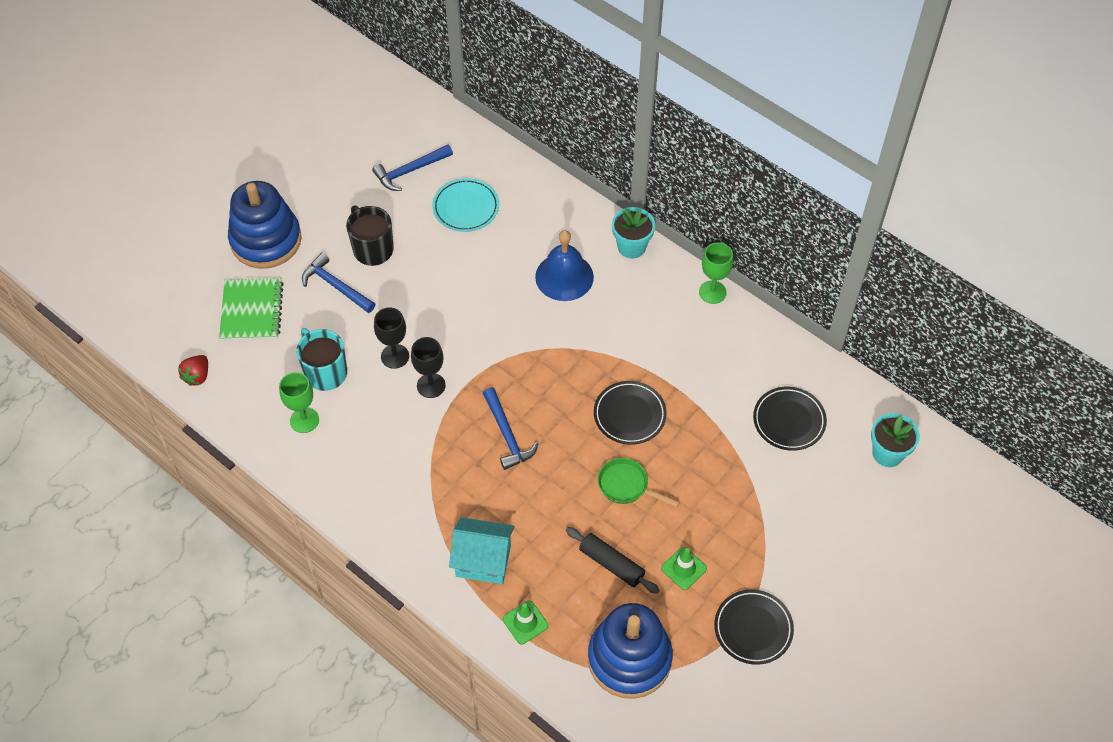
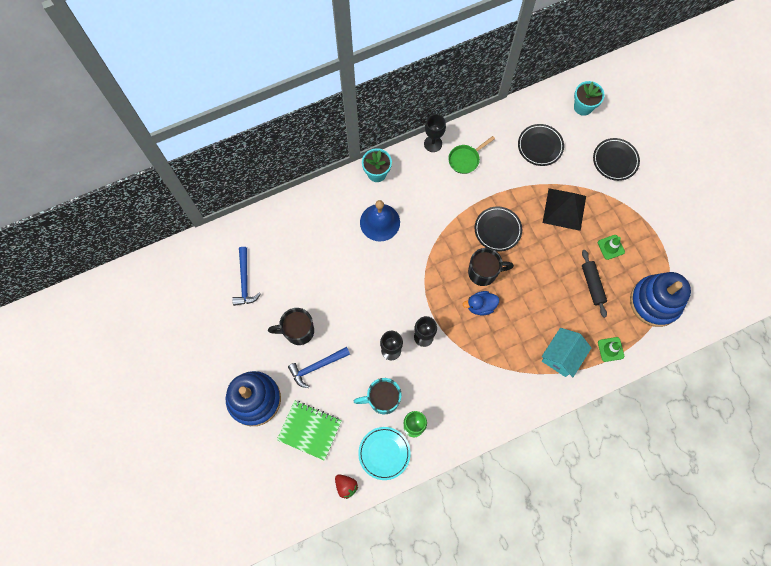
camera: 65 degrees left, 15 degrees up
turquoise plate [432,178,499,232] -> turquoise plate moved to [358,427,411,480]
blue hammer [483,387,539,470] -> blue duck [463,291,499,316]
black rolling pin [566,527,660,594] -> black rolling pin turned 75 degrees counterclockwise [582,250,607,318]
green pan [598,458,680,507] -> green pan moved to [448,136,495,174]
green goblet [699,242,733,304] -> black goblet [424,114,446,152]
black plate [714,589,794,665] -> black plate moved to [593,138,640,181]
none -> black mug [468,248,514,286]
none -> black pyramid [543,188,586,231]

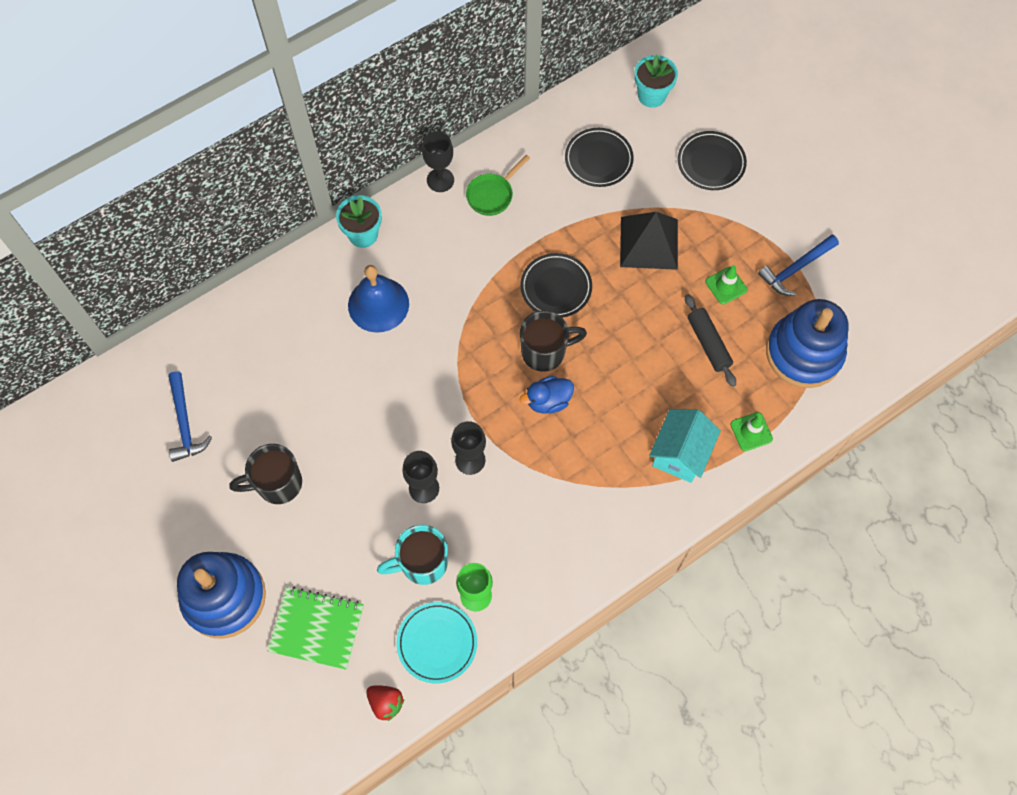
camera: 10 degrees left, 5 degrees down
blue hammer [288,347,350,388] -> blue hammer moved to [758,235,839,296]

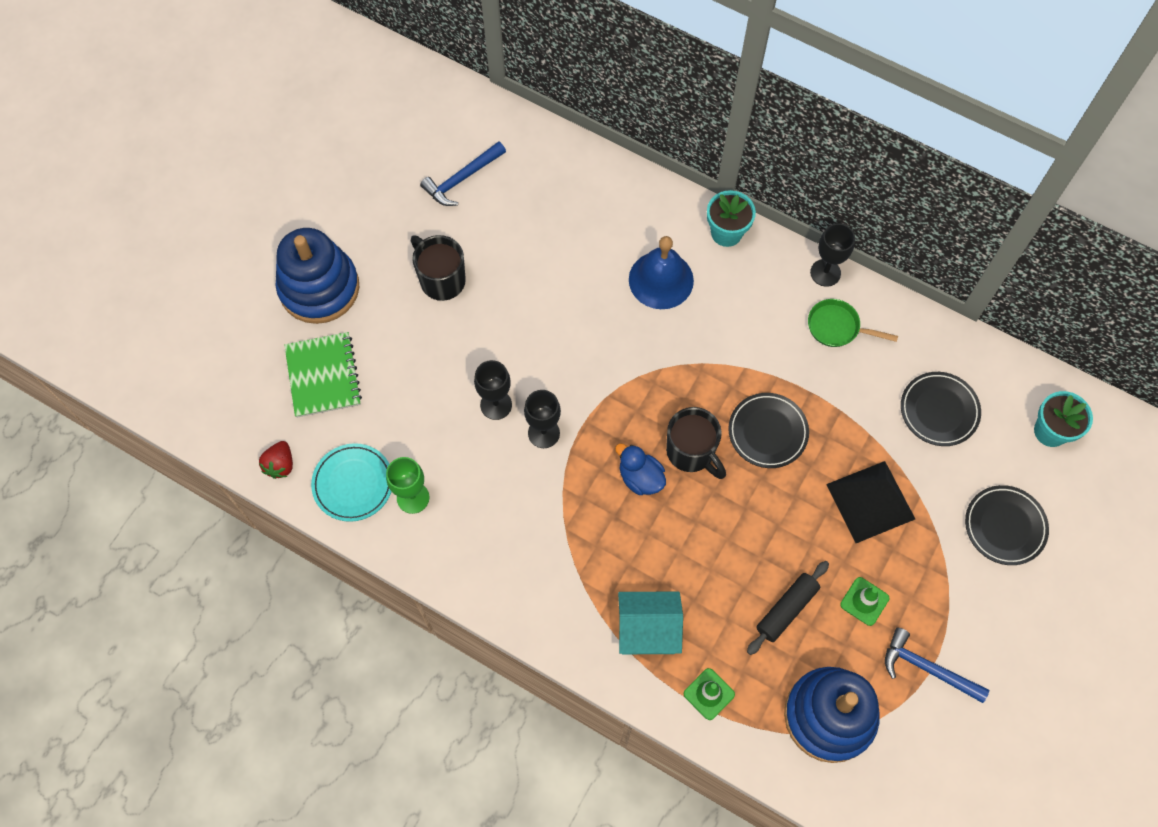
camera: 65 degrees right, 0 degrees up
turquoise mug [377,525,448,585] -> none

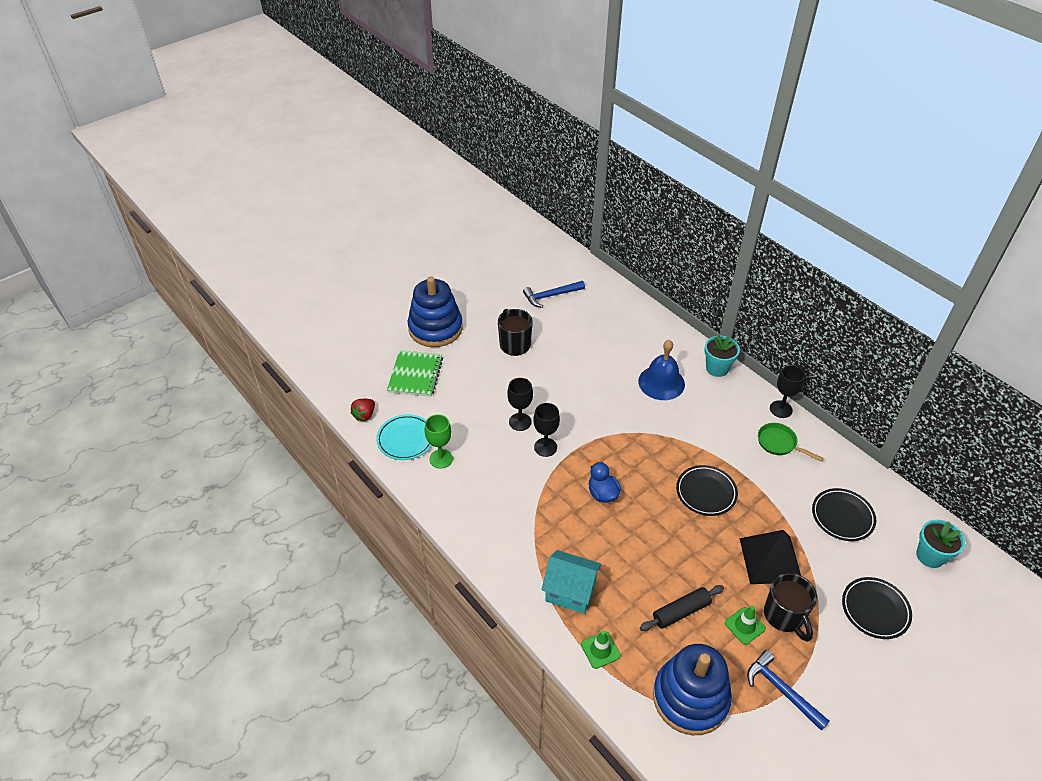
camera: 20 degrees right, 20 degrees down
black mug [666,407,726,479] -> black mug moved to [764,573,817,642]

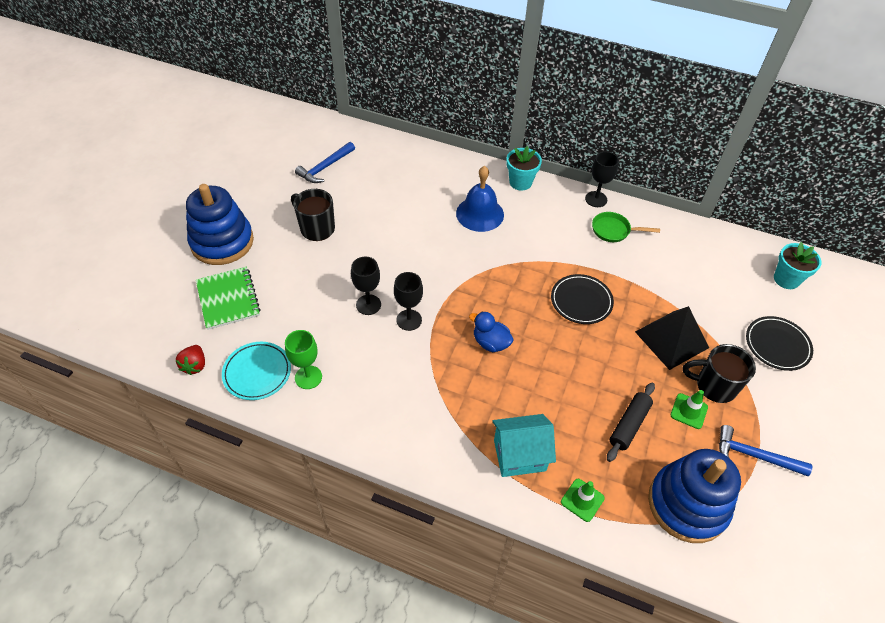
camera: 30 degrees left, 5 degrees up
black mug [764,573,817,642] -> black mug turned 150 degrees clockwise [682,344,756,403]
black plate [812,488,876,541] -> none

